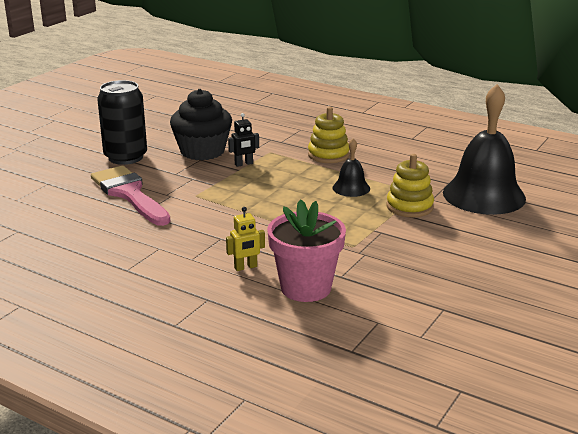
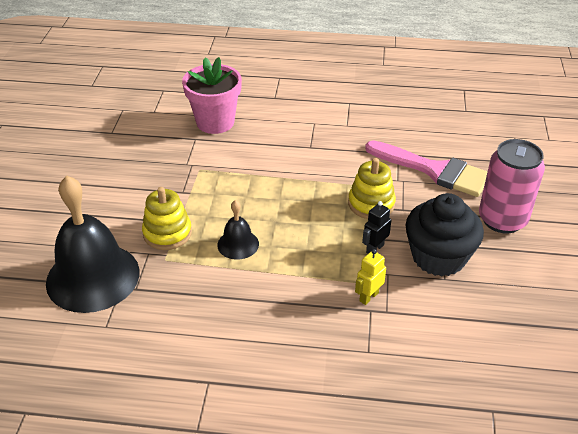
camera: 155 degrees right, 15 degrees up
black can [97,80,147,165] -> pink can [479,139,545,234]
yellow robot [226,207,265,271] -> yellow robot moved to [355,249,386,305]
yellow stacking toy [308,107,350,163] -> yellow stacking toy moved to [348,158,396,219]

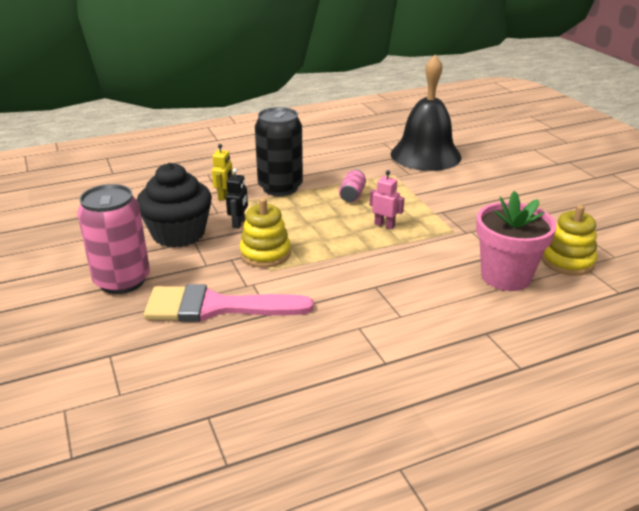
camera: 150 degrees right, 10 degrees down
yellow stacking toy [142,187,192,250] -> yellow stacking toy moved to [542,205,597,276]
black bell [217,200,259,260] -> pink can [339,169,366,202]
none -> black can [255,107,303,196]
none -> pink robot [370,170,404,229]

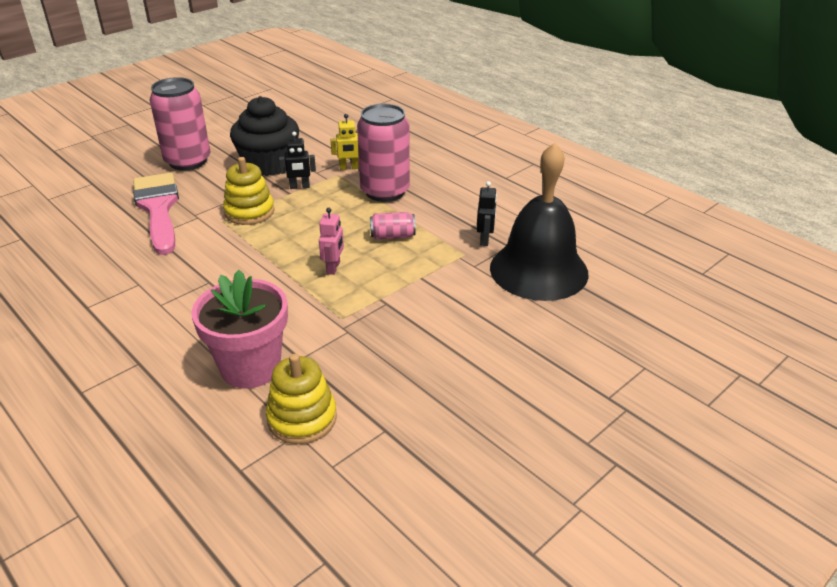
camera: 70 degrees right, 5 degrees up
black can [255,107,303,196] -> pink can [357,104,410,202]
none -> black robot [477,181,497,246]

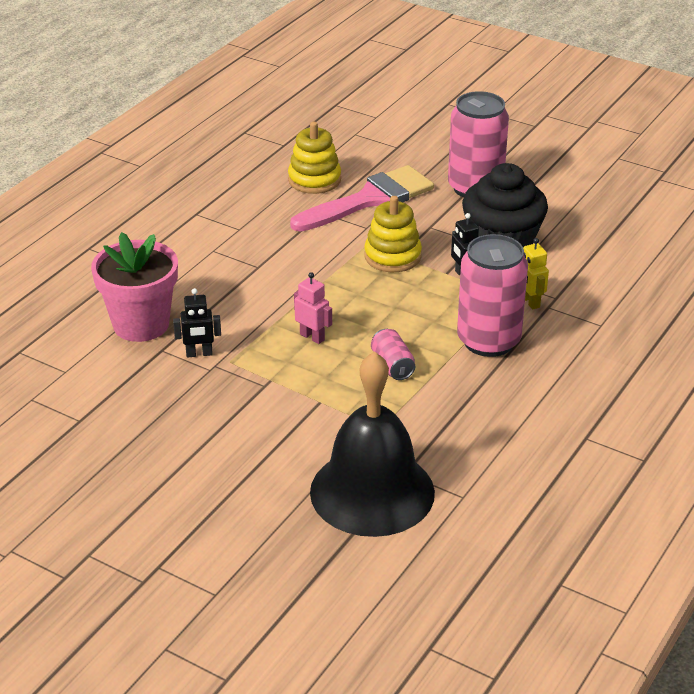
camera: 75 degrees right, 0 degrees up
yellow stacking toy [266,354,337,444] -> yellow stacking toy moved to [288,122,341,194]
pink robot [319,208,344,275] -> pink robot turned 135 degrees counterclockwise [294,272,332,344]
black robot [477,181,497,246] -> black robot moved to [173,288,221,358]

